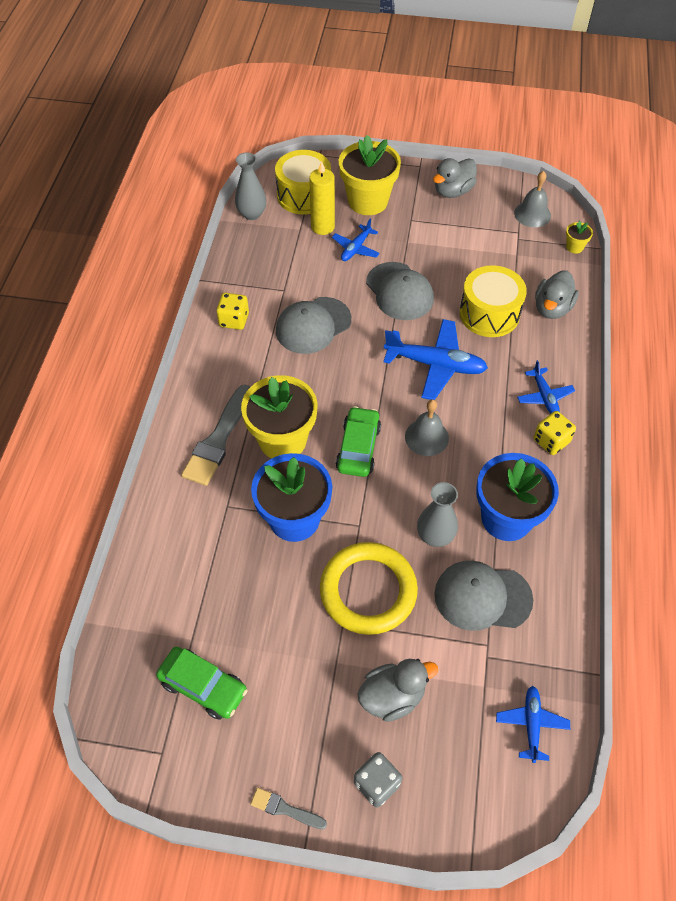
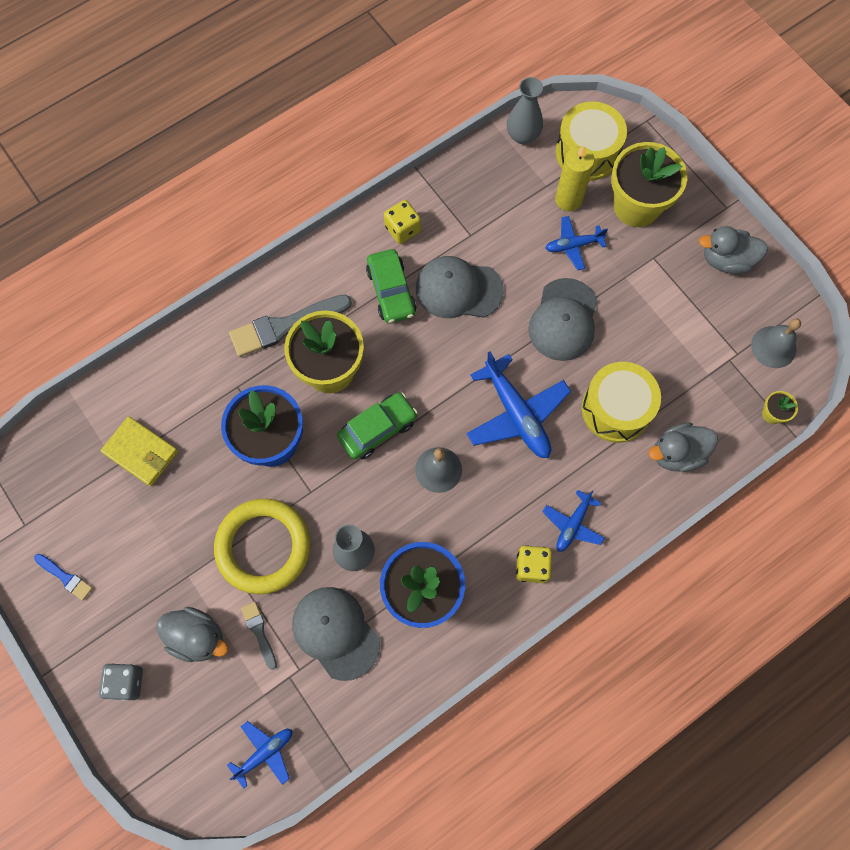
camera: 45 degrees right, 15 degrees up
green car [156,647,248,720] -> green car moved to [366,249,416,323]
grey brush [250,788,327,829] -> grey brush moved to [241,602,277,670]
none -> blue brush [34,554,93,600]
none -> yellow wallet [101,416,178,486]

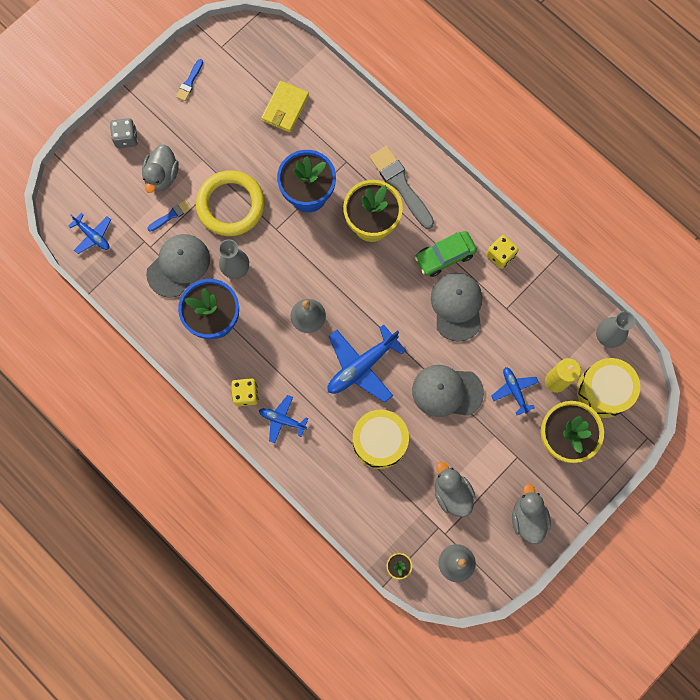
camera: 80 degrees right, 5 degrees up
grey brush [241,602,277,670] -> blue brush [147,200,192,232]
green car [337,393,418,459] -> none
grey duck [649,422,718,472] -> grey duck moved to [435,462,476,517]

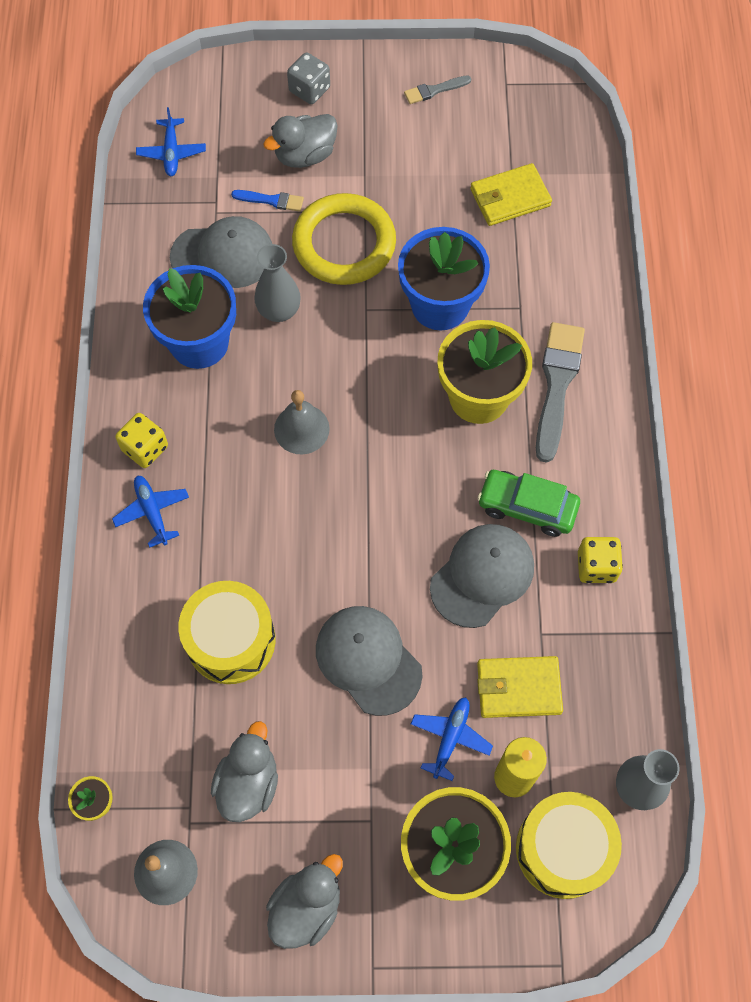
camera: 45 degrees right, 10 degrees down
blue brush [176,59,203,101] -> grey brush [404,75,471,104]
blue plane [328,324,406,403] -> none
none -> yellow wallet [477,656,563,718]

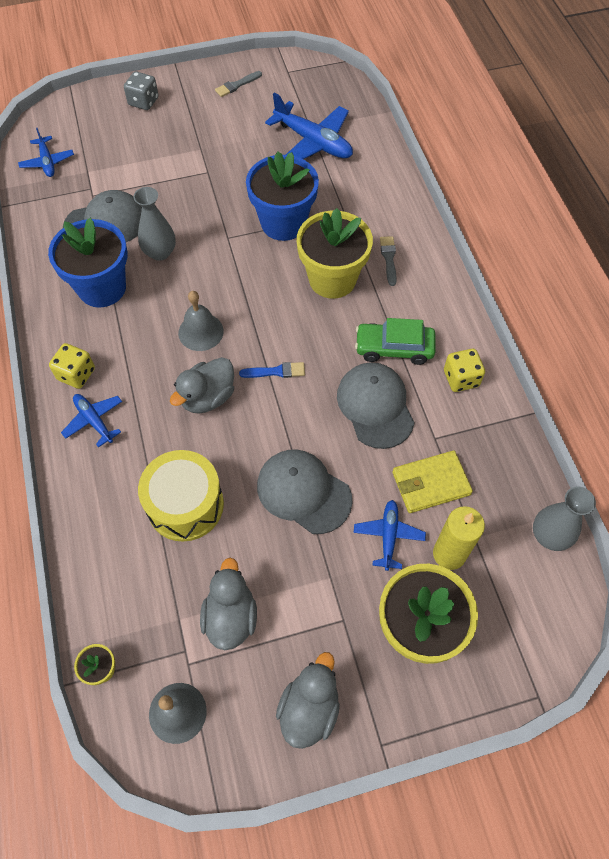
camera: 15 degrees left, 5 degrees down
blue brush [231,190,304,212] -> blue brush moved to [239,362,305,378]
grey duck [263,114,338,168] -> grey duck moved to [170,357,234,414]
yellow ring [292,193,396,285] -> none
grey cap [430,524,534,628] -> grey cap turned 45 degrees counterclockwise [337,362,415,449]
yellow wallet [470,163,552,226] -> blue plane [265,93,353,159]
yellow drum [516,792,622,899] -> none
grey brush [536,322,585,462] -> grey brush [380,236,397,286], size x0.50

